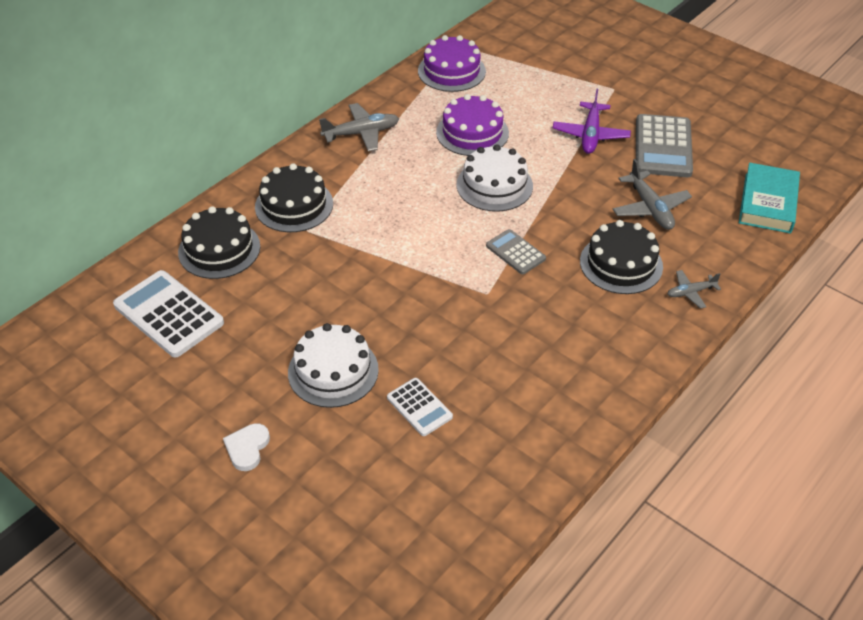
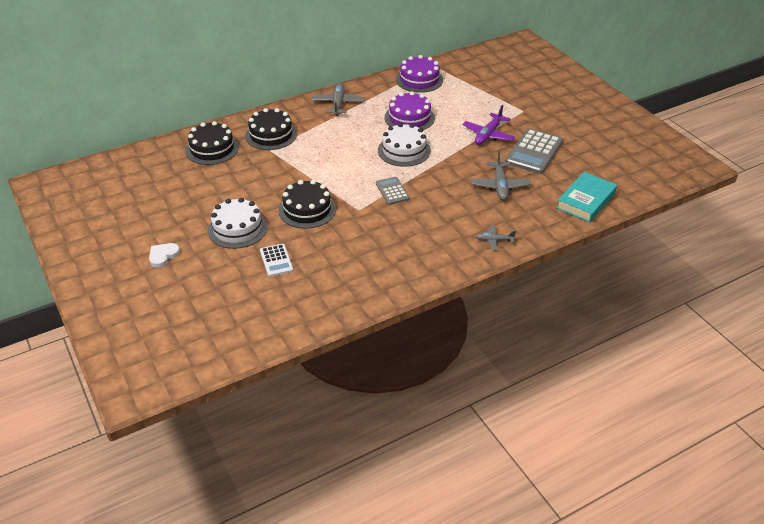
camera: 20 degrees right, 5 degrees down
white calculator [113,270,224,358] -> none
grey plane [319,103,399,152] -> grey plane turned 90 degrees counterclockwise [312,83,364,116]
black cake [580,220,663,294] -> black cake moved to [278,180,336,229]

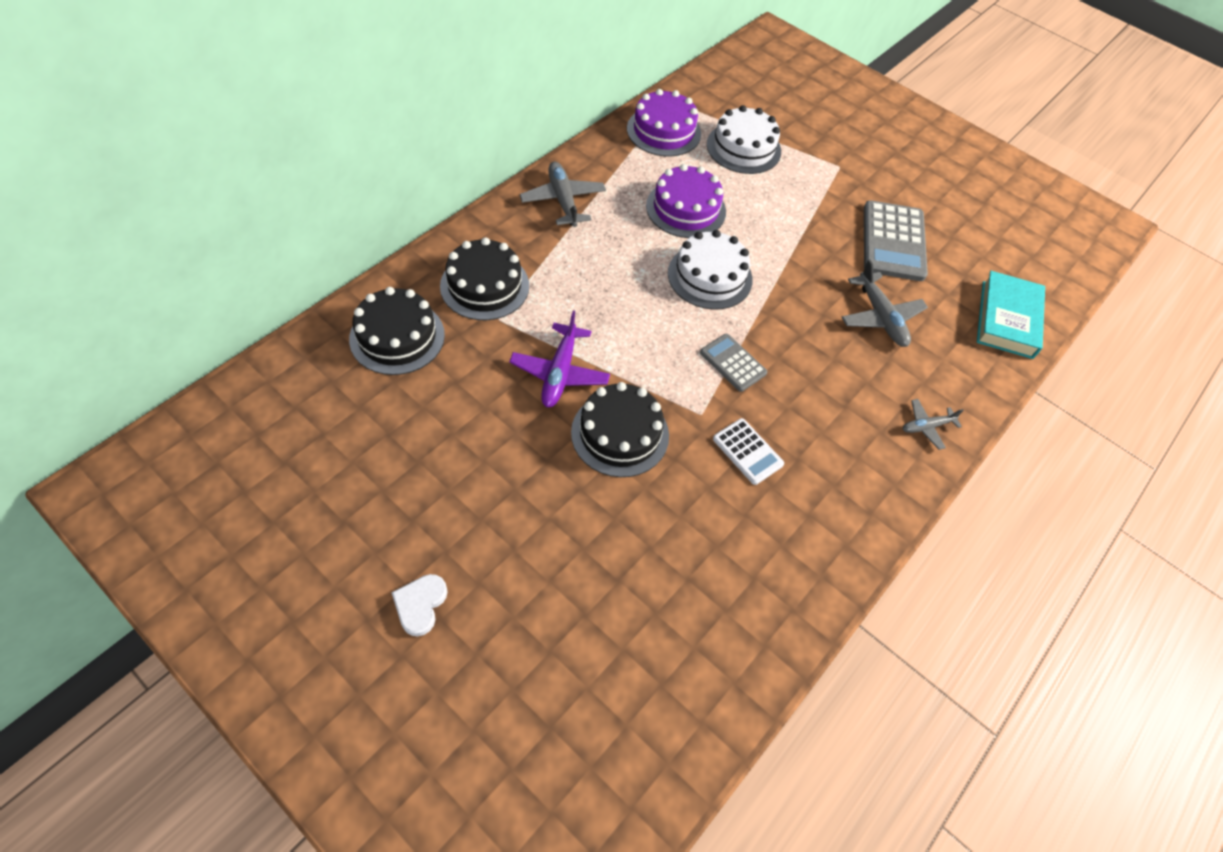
camera: 25 degrees left, 15 degrees up
white cake [208,198,267,249] -> white cake moved to [707,105,781,174]
white calculator [260,244,293,277] -> white calculator moved to [713,418,784,485]
purple plane [462,105,515,145] -> purple plane moved to [509,310,610,407]

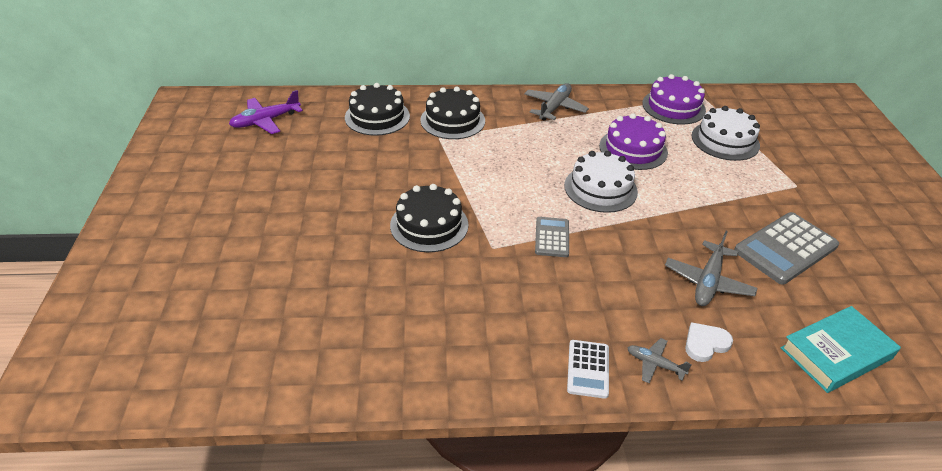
camera: 50 degrees right, 15 degrees down
white heart [391,574,448,636] -> white heart moved to [685,322,733,362]
purple plane [509,310,610,407] -> purple plane moved to [229,90,303,134]
white calculator [713,418,784,485] -> white calculator moved to [567,340,609,399]

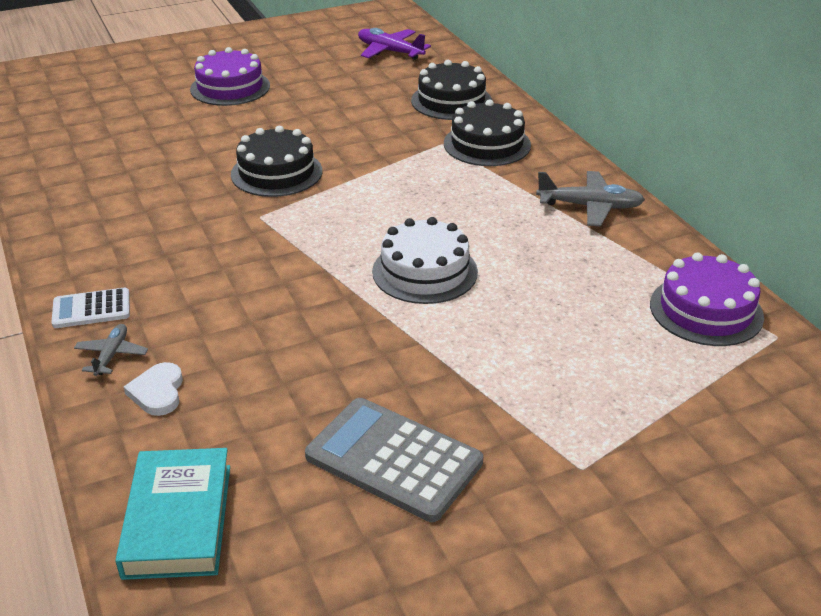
camera: 70 degrees right, 5 degrees down
grey calculator [535,217,569,257] -> none
purple cake [599,113,668,170] -> purple cake moved to [190,47,270,106]
grey plane [665,231,758,306] -> none
white heart [685,322,733,362] -> white heart turned 135 degrees counterclockwise [124,362,183,416]
white cake [692,106,760,161] -> none
turquoise book [780,306,901,393] -> turquoise book turned 45 degrees clockwise [115,448,230,580]

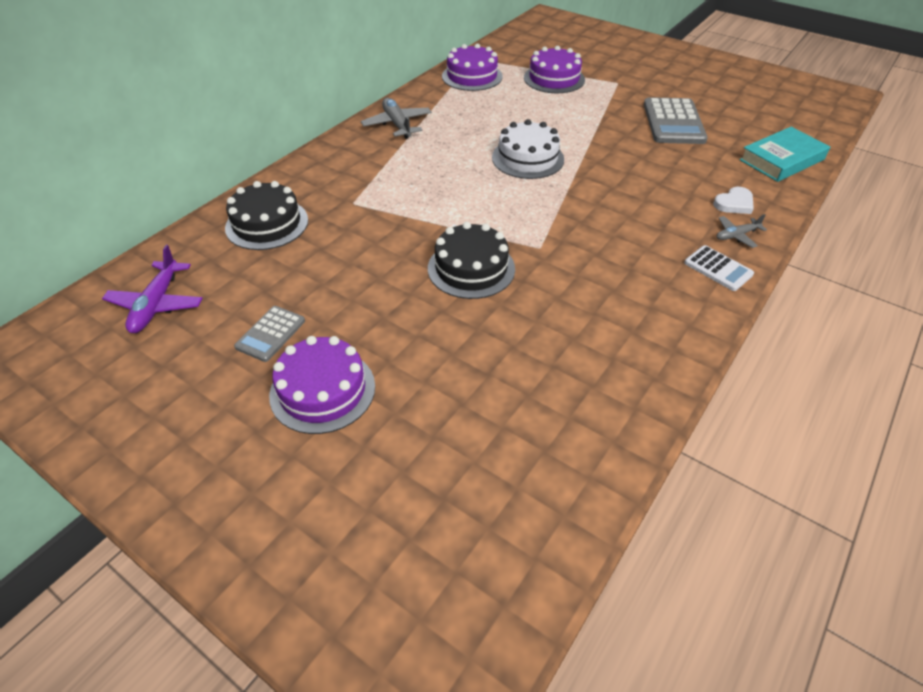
camera: 120 degrees left, 10 degrees up
black cake [444,99,531,166] -> none
none -> grey calculator [234,306,305,362]
none -> purple cake [524,46,585,93]

